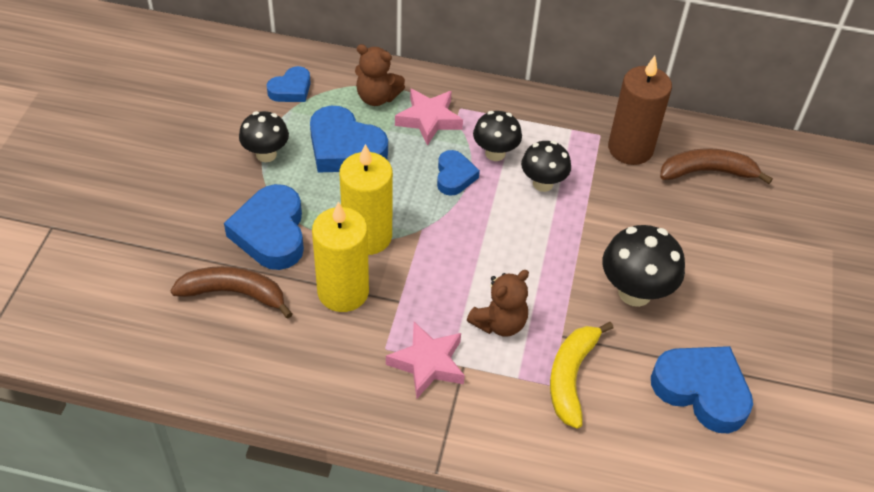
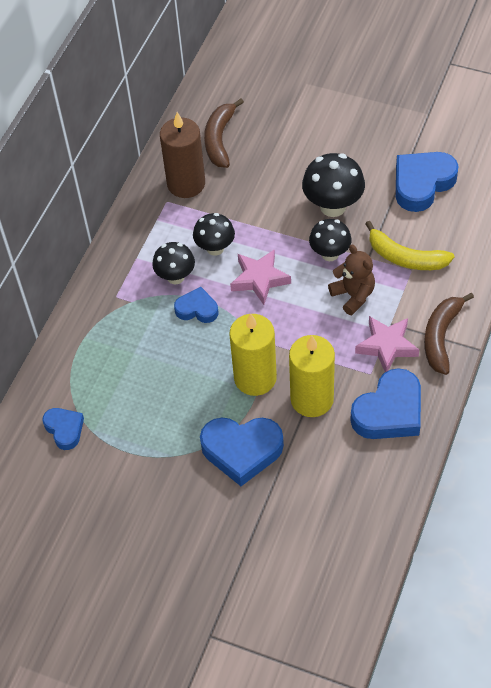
camera: 75 degrees left, 5 degrees up
brown banana [170,266,293,319] -> brown banana moved to [424,293,474,375]
black mushroom [239,111,289,162] -> black mushroom moved to [309,219,352,261]
blue heart [310,106,388,172] -> blue heart moved to [350,368,421,439]
brown teddy bear [355,44,405,106] -> none
pink star [395,88,463,146] -> pink star moved to [230,249,291,305]

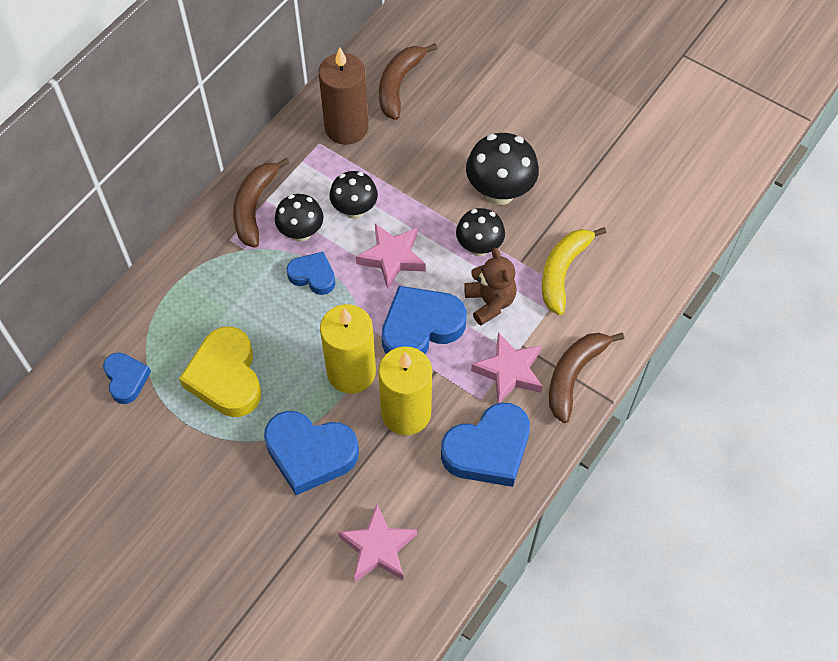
camera: 10 degrees right, 5 degrees up
yellow banana [365,221,454,270] -> yellow banana turned 75 degrees clockwise [542,227,606,315]
blue heart [396,152,459,212] -> blue heart moved to [382,286,467,354]
none -> yellow heart [179,326,261,417]
none -> brown banana [233,157,290,248]
none -> pink star [338,504,417,582]

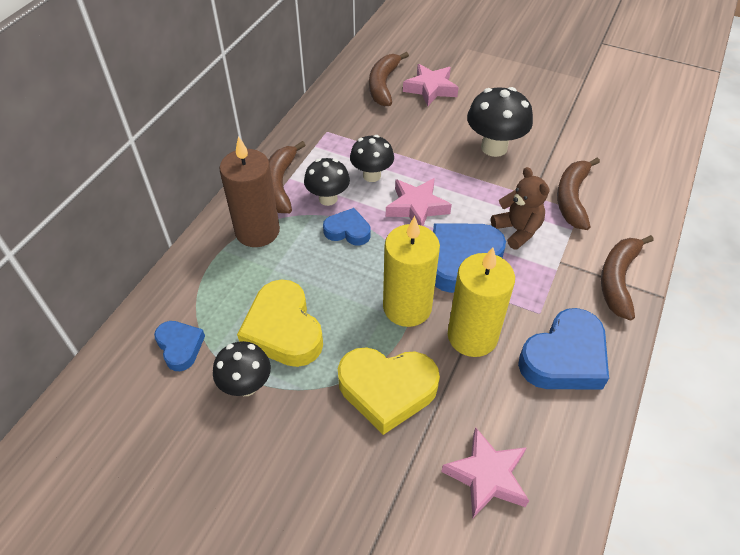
camera: 10 degrees left, 10 degrees down
blue heart [264,411,359,495] -> yellow heart [338,347,440,435]
brown candle [319,48,368,145] -> brown candle moved to [219,136,280,247]
black mushroom [456,208,505,256] -> black mushroom moved to [213,341,271,396]
pink star [471,332,542,403] -> pink star moved to [403,64,459,106]
yellow banana [542,227,606,315] -> brown banana [557,158,600,230]

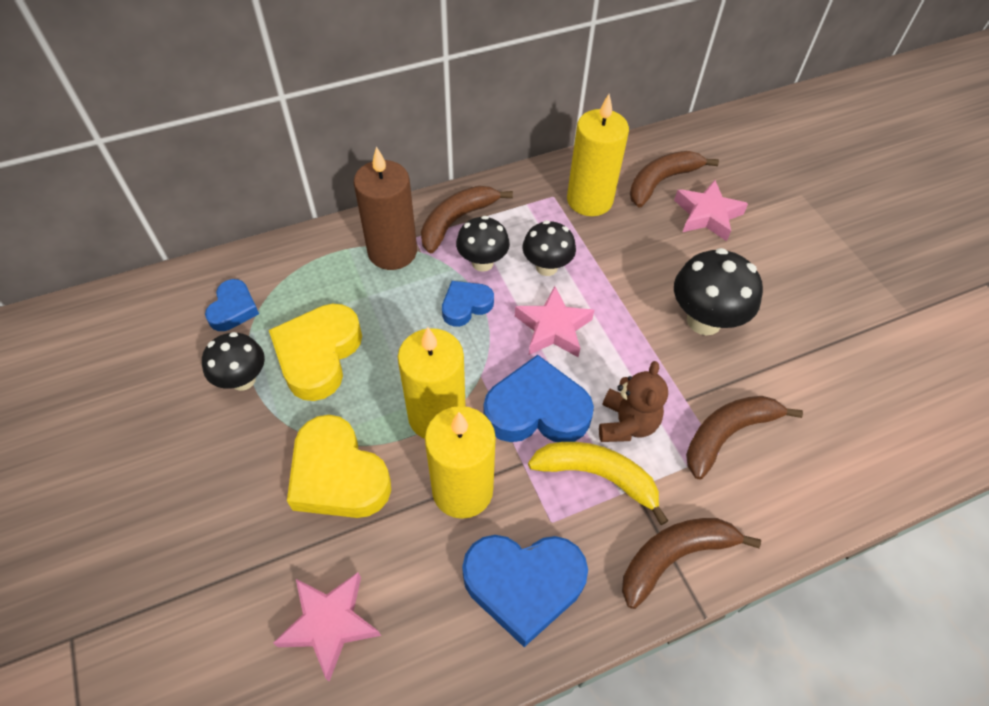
camera: 40 degrees right, 5 degrees up
blue heart [323,208,371,245] -> blue heart turned 90 degrees counterclockwise [442,281,494,327]
none -> yellow banana [528,442,668,525]
none -> yellow candle [567,94,629,216]

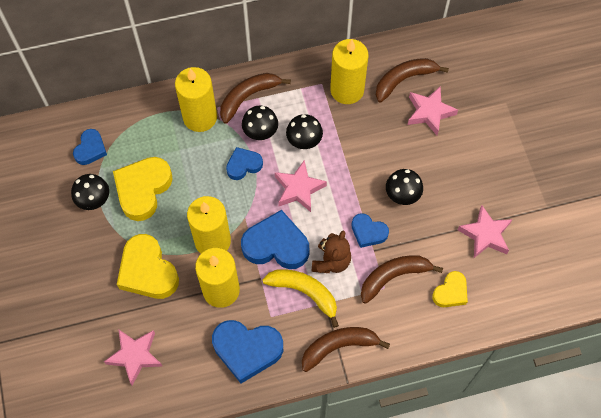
camera: 10 degrees right, 10 degrees up
brown candle [354,146,417,270] -> yellow candle [175,67,217,132]
black mushroom [674,248,763,336] -> black mushroom [386,169,423,205], size x0.66
none -> blue heart [351,213,389,248]
none -> yellow heart [432,271,468,307]
none -> pink star [458,205,512,258]

